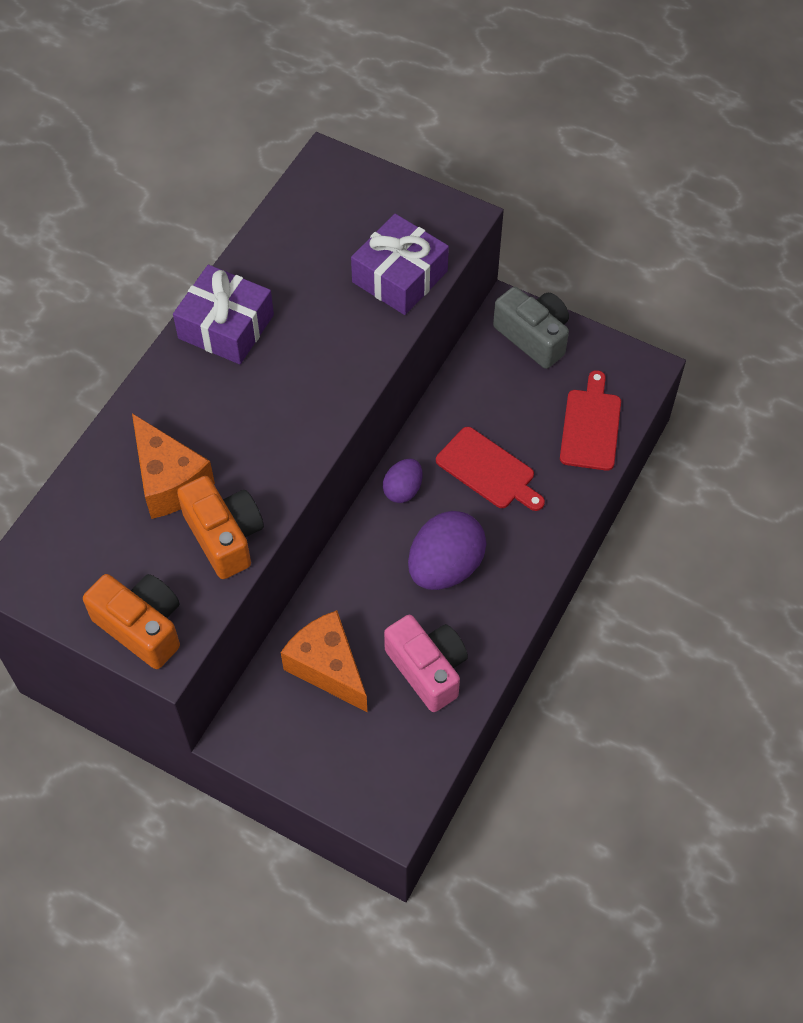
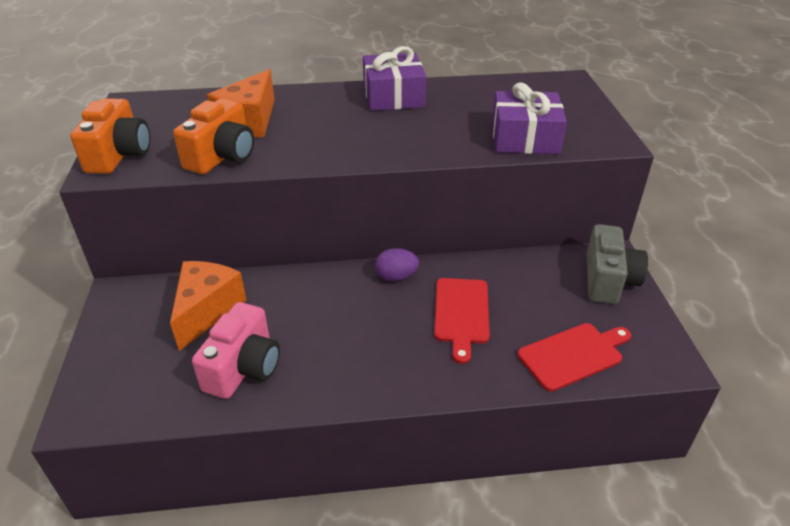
camera: 55 degrees right, 20 degrees down
purple egg [408,511,487,590] -> none

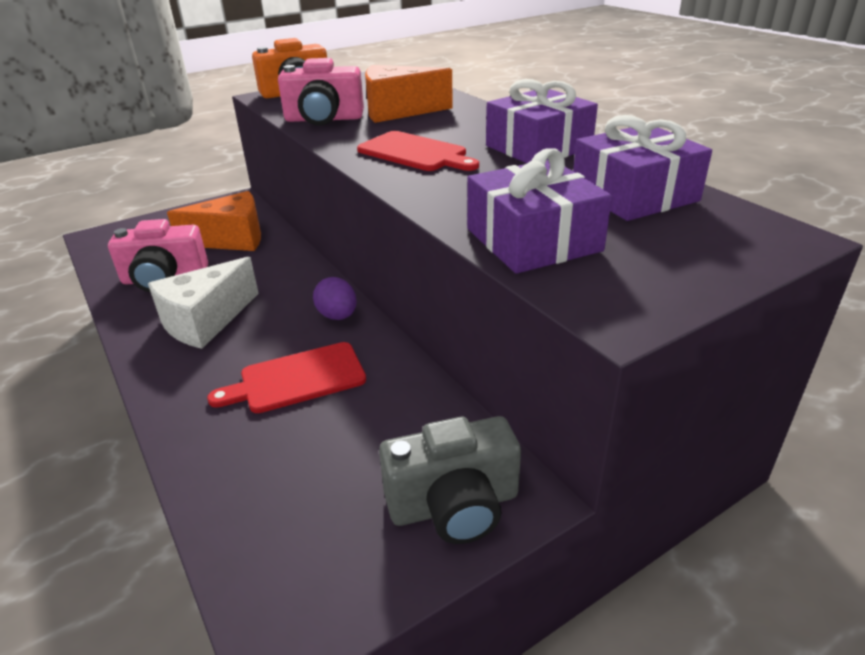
camera: 65 degrees right, 5 degrees down
orange camera [173,98,254,174] -> pink camera [278,58,364,126]
red cutting board [517,323,631,392] -> red cutting board moved to [357,131,479,171]
none -> white cheese [148,257,259,349]
none -> purple gift [573,115,712,221]

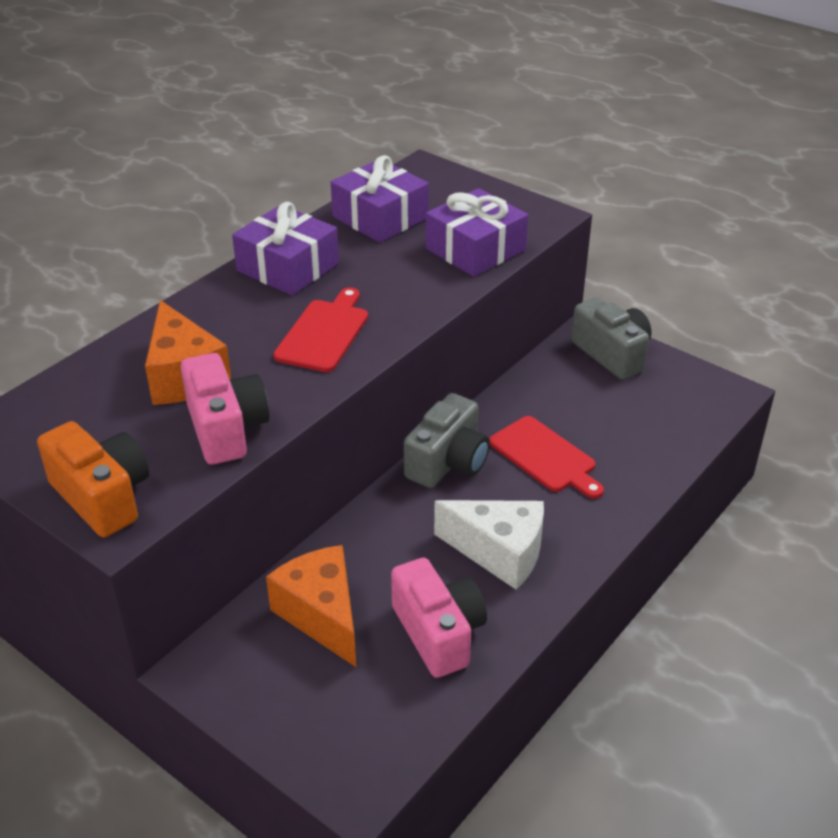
camera: 110 degrees left, 5 degrees up
purple egg [313,277,357,320] -> grey camera [404,393,490,488]

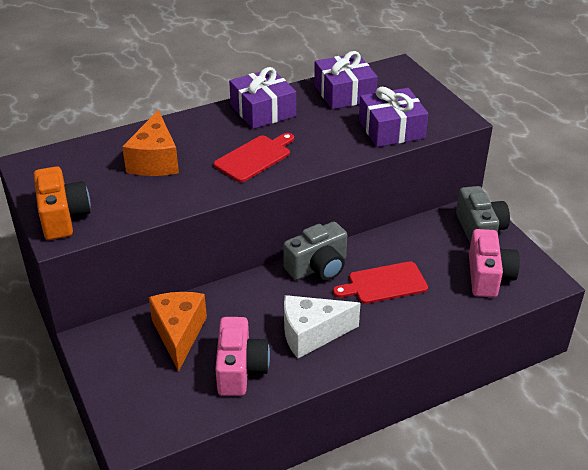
camera: 25 degrees right, 0 degrees up
pink camera [181,353,269,465] -> pink camera moved to [469,229,520,297]
white cheese [434,500,544,590] -> white cheese turned 120 degrees clockwise [284,295,360,358]
red cutting board [489,416,604,499] -> red cutting board turned 90 degrees clockwise [333,261,428,304]

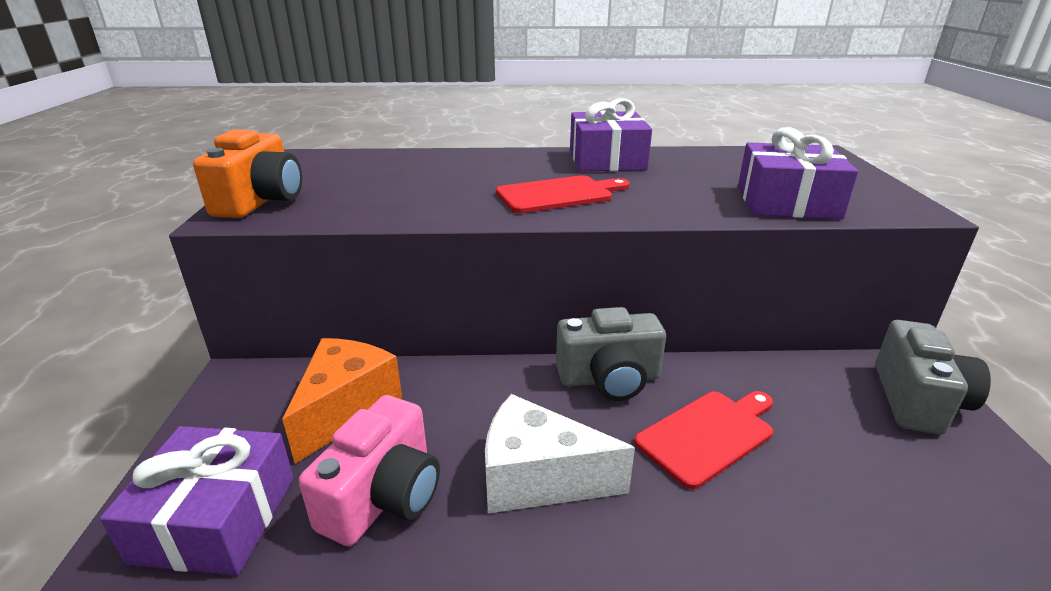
camera: 25 degrees right, 10 degrees down
orange cheese [122,110,179,176] -> none
purple gift [314,51,378,109] -> purple gift moved to [100,426,294,575]
red cutting board [333,261,428,304] -> red cutting board turned 135 degrees clockwise [634,391,773,489]
pink camera [469,229,520,297] -> none

